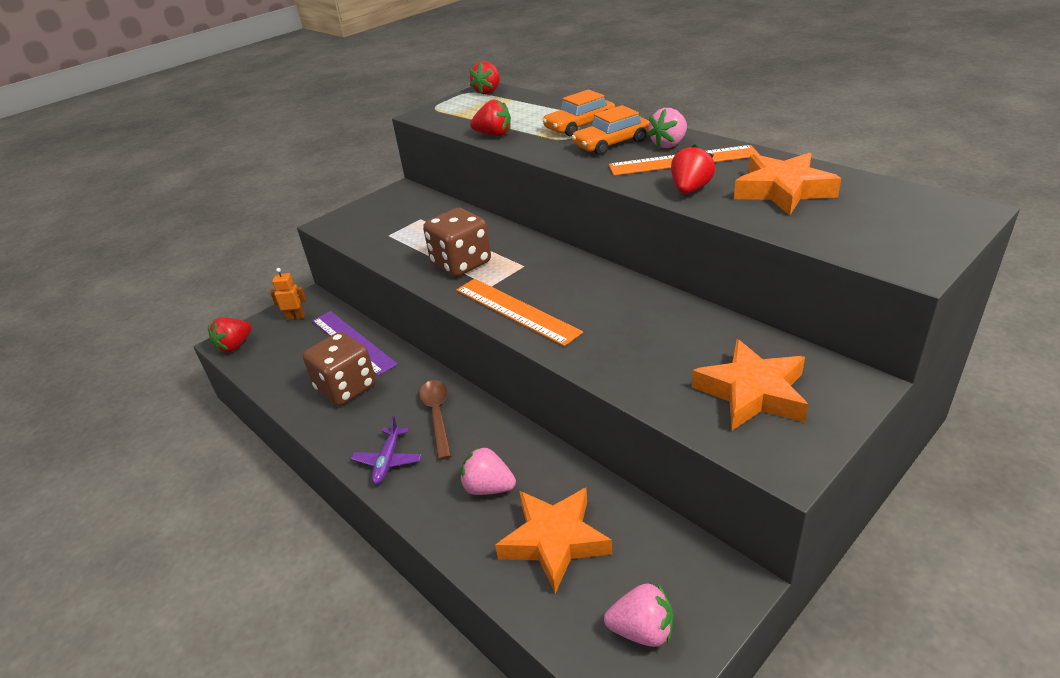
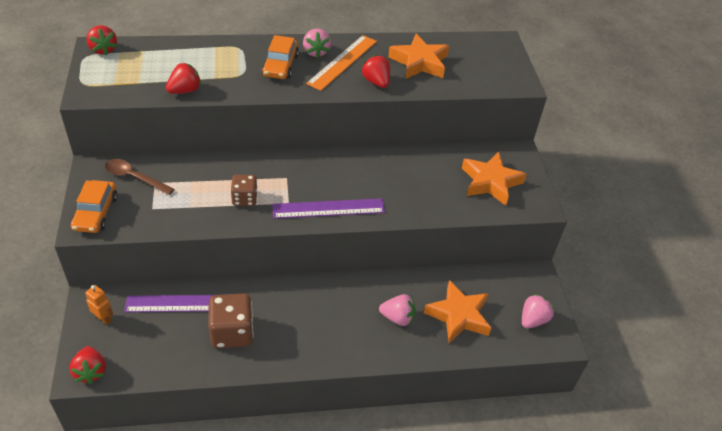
camera: 60 degrees left, 10 degrees up
orange robot [270,268,306,320] -> orange robot turned 90 degrees clockwise [85,285,113,325]
purple plane [351,416,421,484] -> none
brown spoon [419,380,451,460] -> brown spoon moved to [105,159,174,195]
brown dice [423,208,491,277] -> brown dice [231,175,258,206], size x0.62
orange ruler [456,279,583,346] -> purple ruler [272,198,385,219]
pink strawberry [460,446,516,495] -> pink strawberry turned 135 degrees counterclockwise [379,294,416,326]
orange car [542,89,615,136] -> orange car moved to [71,180,118,233]

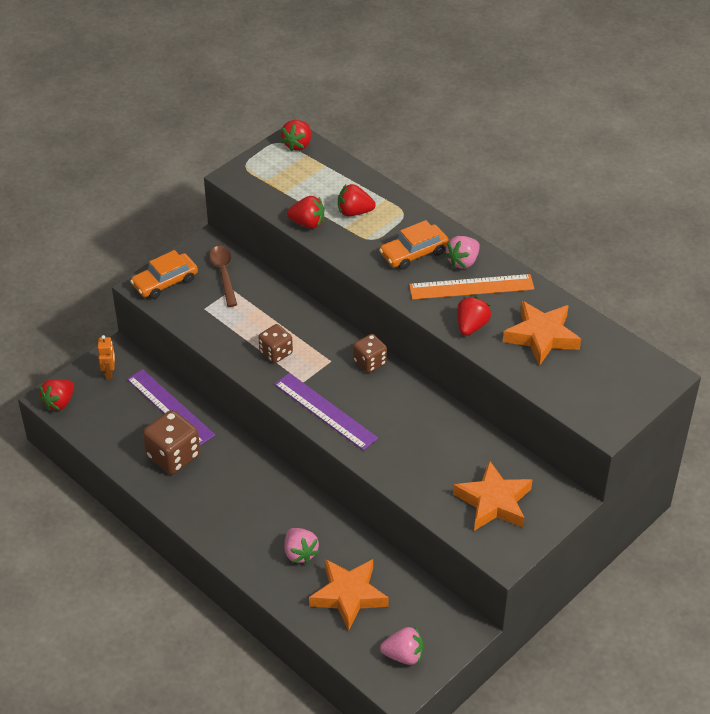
camera: 55 degrees right, 0 degrees up
none -> red strawberry [338,184,376,216]
none -> brown dice [353,334,387,373]

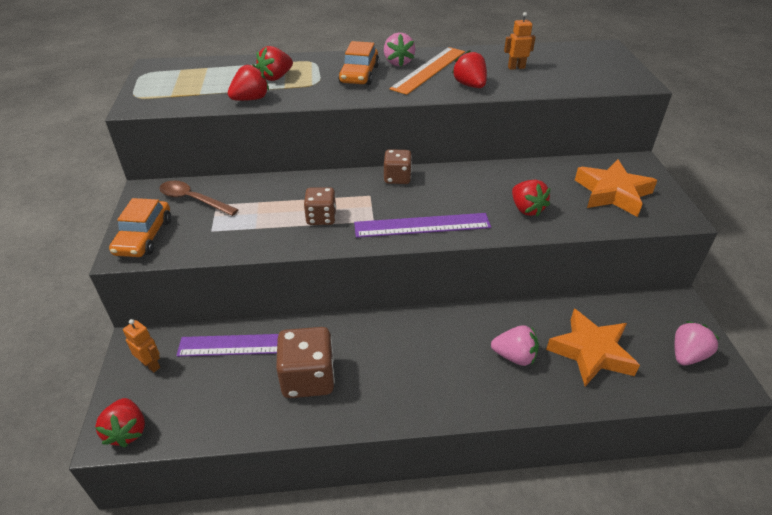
camera: 50 degrees left, 5 degrees down
red strawberry [281,120,311,151] -> red strawberry moved to [512,180,551,217]
orange star [503,301,581,366] -> orange robot [504,12,536,70]

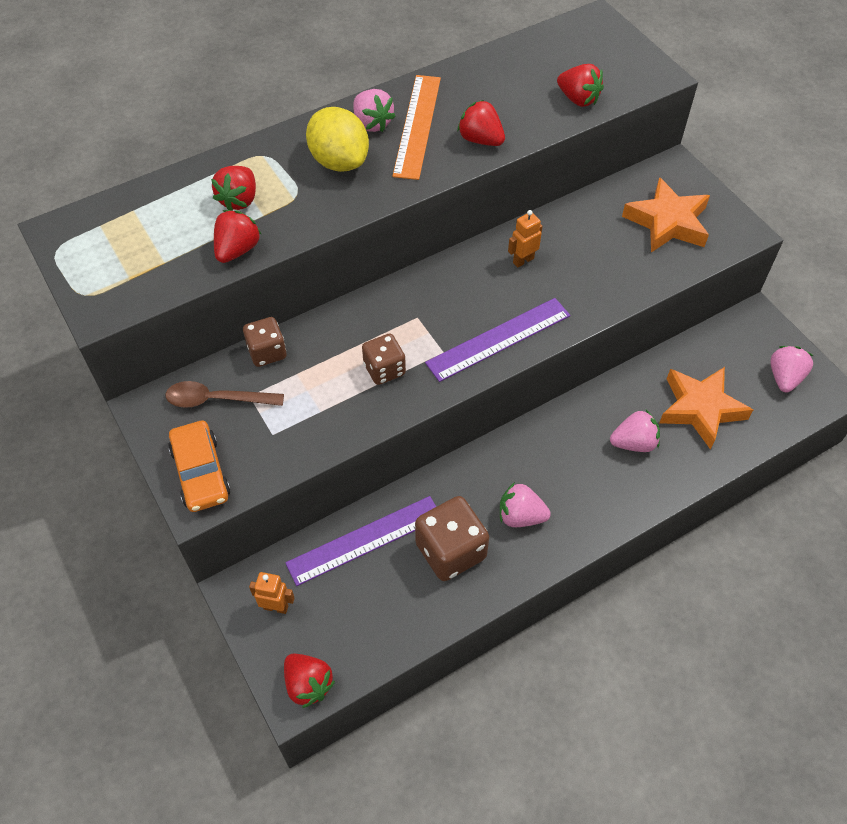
camera: 25 degrees left, 15 degrees up
orange car [338,41,379,85] -> yellow lemon [306,107,369,172]
brown dice [384,149,412,184] -> brown dice moved to [243,317,286,367]
orange robot [504,12,536,70] -> orange robot moved to [508,210,543,267]
red strawberry [512,180,551,217] -> red strawberry moved to [557,64,604,107]
none -> pink strawberry [500,482,551,527]

